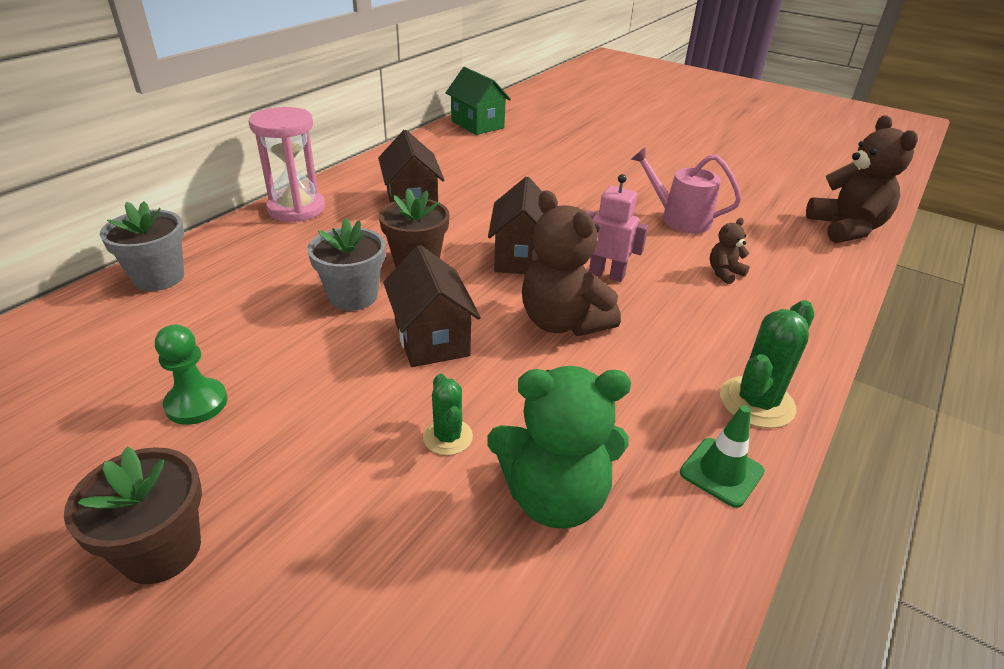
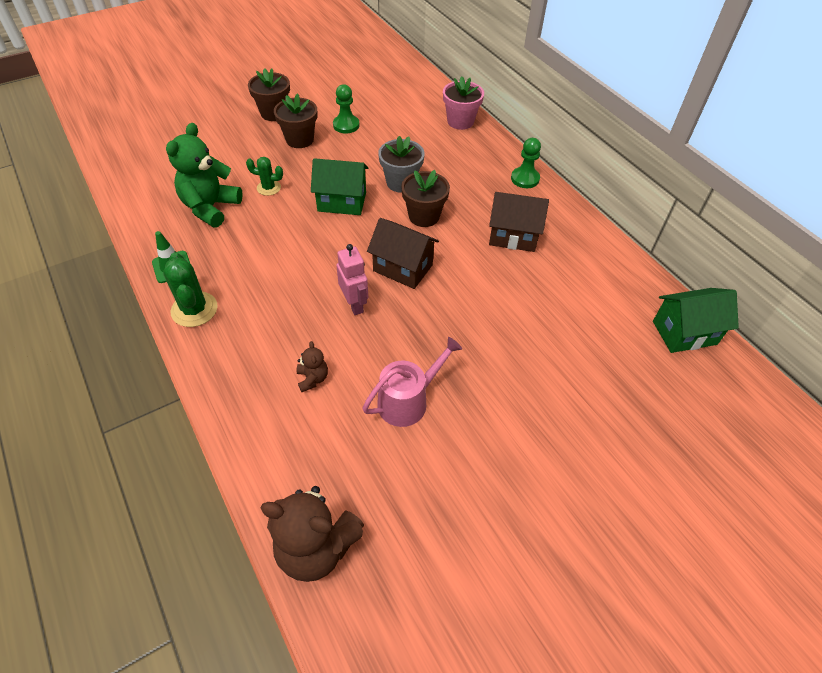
camera: 115 degrees right, 15 degrees up
grey flower pot [100,201,184,291] -> pink flower pot [443,77,484,130]
pink hourglass [249,107,325,222] -> green pawn [511,138,541,188]
brown house [383,245,481,367] -> green house [311,158,368,215]
brown teddy bear [522,190,621,336] -> none
pink robot [586,174,648,282] -> pink robot turned 75 degrees counterclockwise [336,244,368,315]
none -> brown flower pot [274,93,317,148]

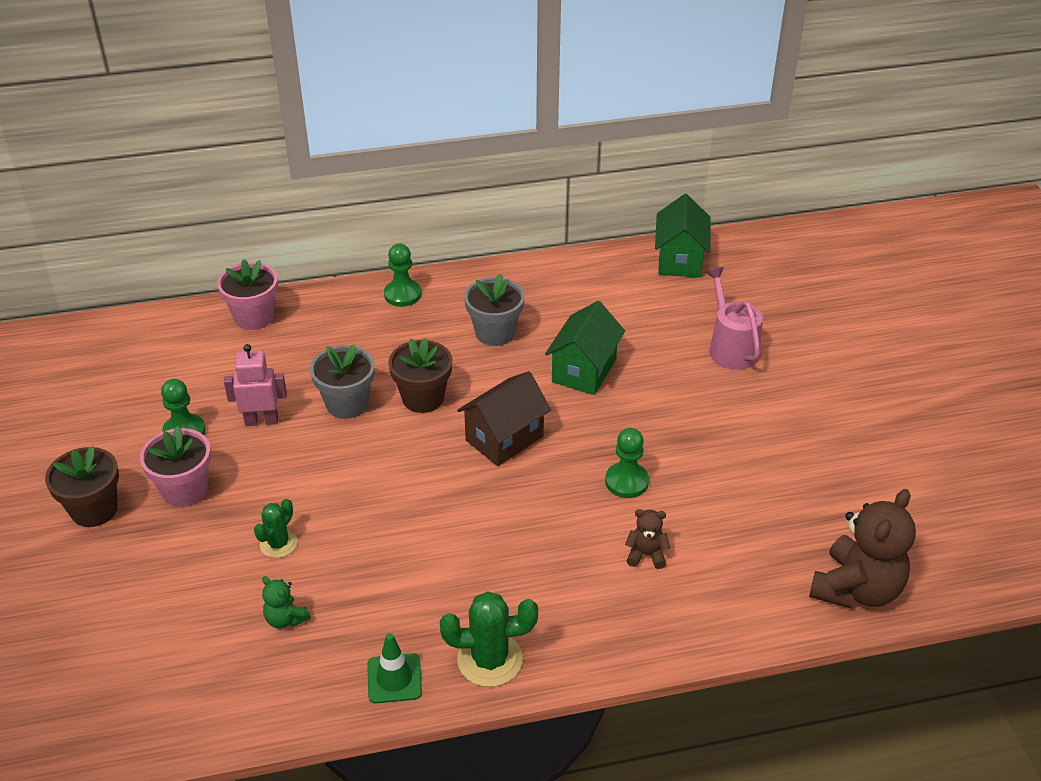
camera: 70 degrees left, 10 degrees down
green teddy bear [166,123,243,227] -> green teddy bear [262,576,311,629], size x0.47
brown flower pot [274,93,317,148] -> pink flower pot [140,426,211,507]
green house [311,158,368,215] -> green house moved to [545,301,625,395]
pink robot [336,244,368,315] -> pink robot moved to [224,344,287,426]
pink watering can [362,337,462,427] -> pink watering can moved to [706,267,763,370]
brown house [489,192,549,252] -> grey flower pot [464,273,525,346]
none -> green pawn [605,428,649,498]

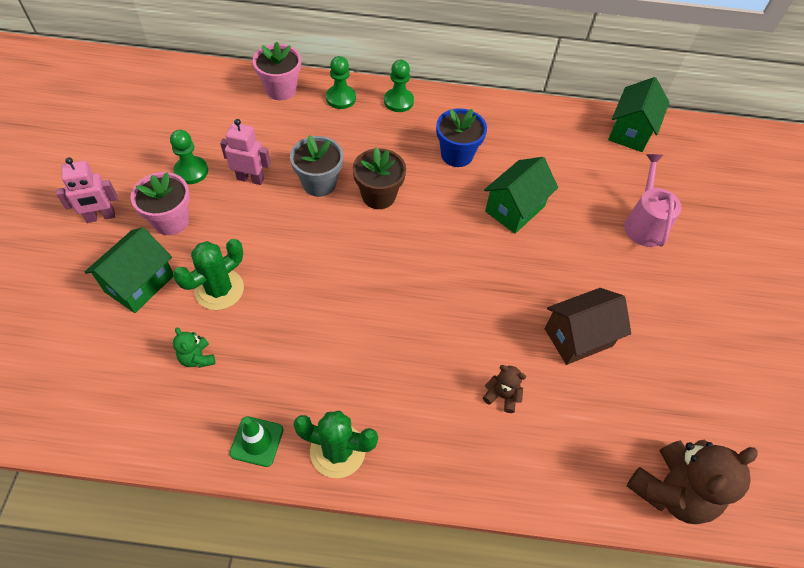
camera: 15 degrees right, 15 degrees up
brown flower pot [45,446,119,527] -> pink robot [56,157,118,223]
green cactus [254,499,298,558] -> green cactus [173,239,244,310], size x1.61
brown house [457,371,551,466] -> brown house moved to [545,288,631,365]
grey flower pot [464,273,525,346] -> blue flower pot [436,108,487,167]
green pawn [605,428,649,498] -> green pawn moved to [326,56,356,109]
none -> green house [85,227,173,313]

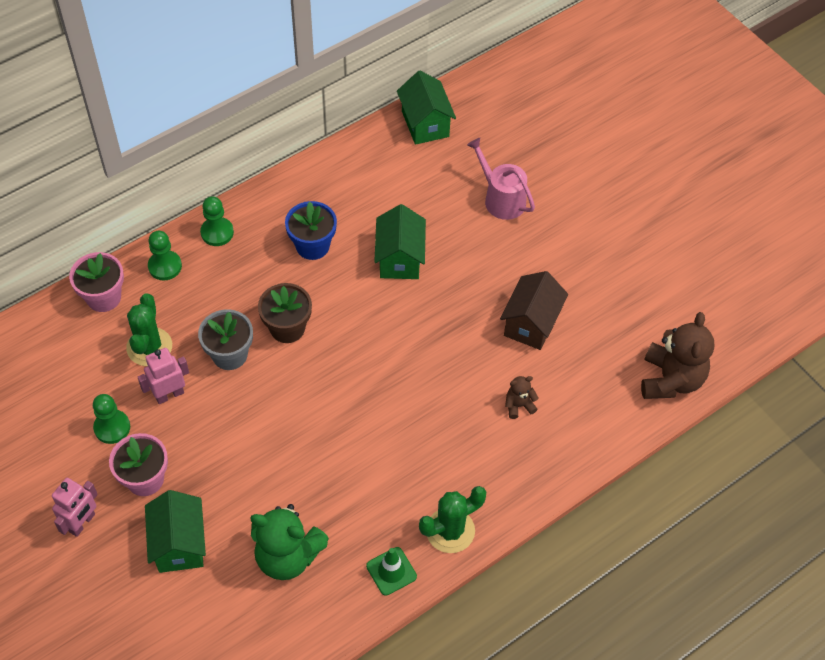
camera: 40 degrees left, 0 degrees up
green cactus [173,239,244,310] -> green cactus moved to [126,293,172,366]
green teddy bear [173,327,215,368] -> green teddy bear [250,504,329,580], size x2.14

